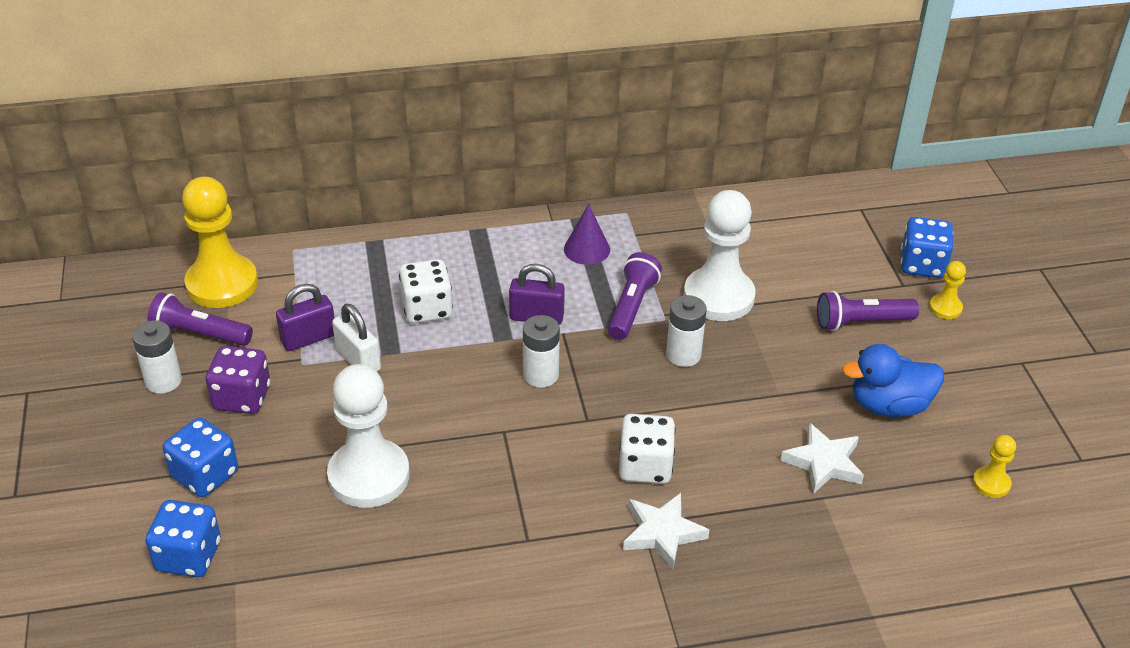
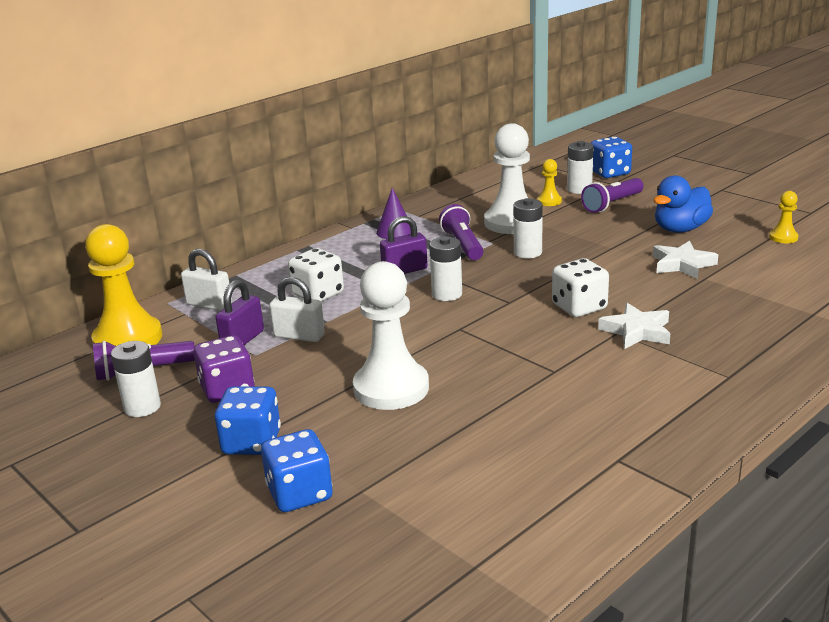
camera: 30 degrees left, 15 degrees down
yellow pawn [929,261,966,319] -> yellow pawn moved to [537,159,562,206]
none -> white padlock [181,249,232,311]
none -> white battery [567,141,594,194]

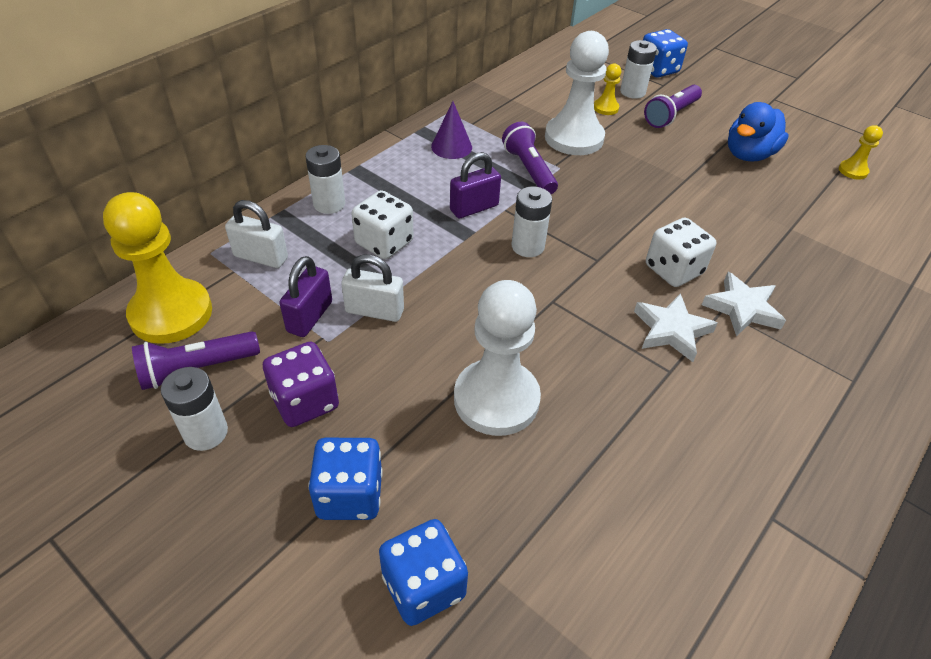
camera: 10 degrees left, 20 degrees up
white battery [514,198,543,258] -> white battery moved to [305,145,345,214]
white star [653,241,718,279] -> white star moved to [634,293,718,362]

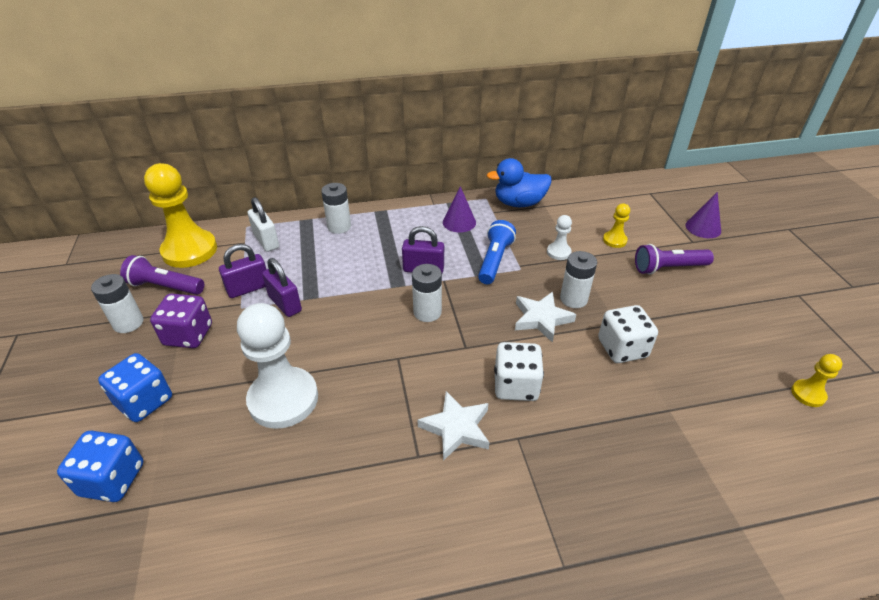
camera: 40 degrees right, 5 degrees down
white padlock [341,254,404,322] -> purple padlock [262,258,302,317]
white dice [351,190,414,259] -> white dice moved to [598,305,658,363]
purple flashlight [502,122,558,194] -> blue flashlight [478,220,516,284]
white pawn [545,31,609,155] -> white pawn [547,215,572,260], size x0.46
white battery [620,40,657,99] -> white battery moved to [560,251,597,308]
blue dice [643,29,688,78] -> purple cone [685,192,721,238]
white star [702,272,786,337] -> white star moved to [515,292,576,343]
blue duck [728,102,789,162] -> blue duck moved to [487,158,551,207]

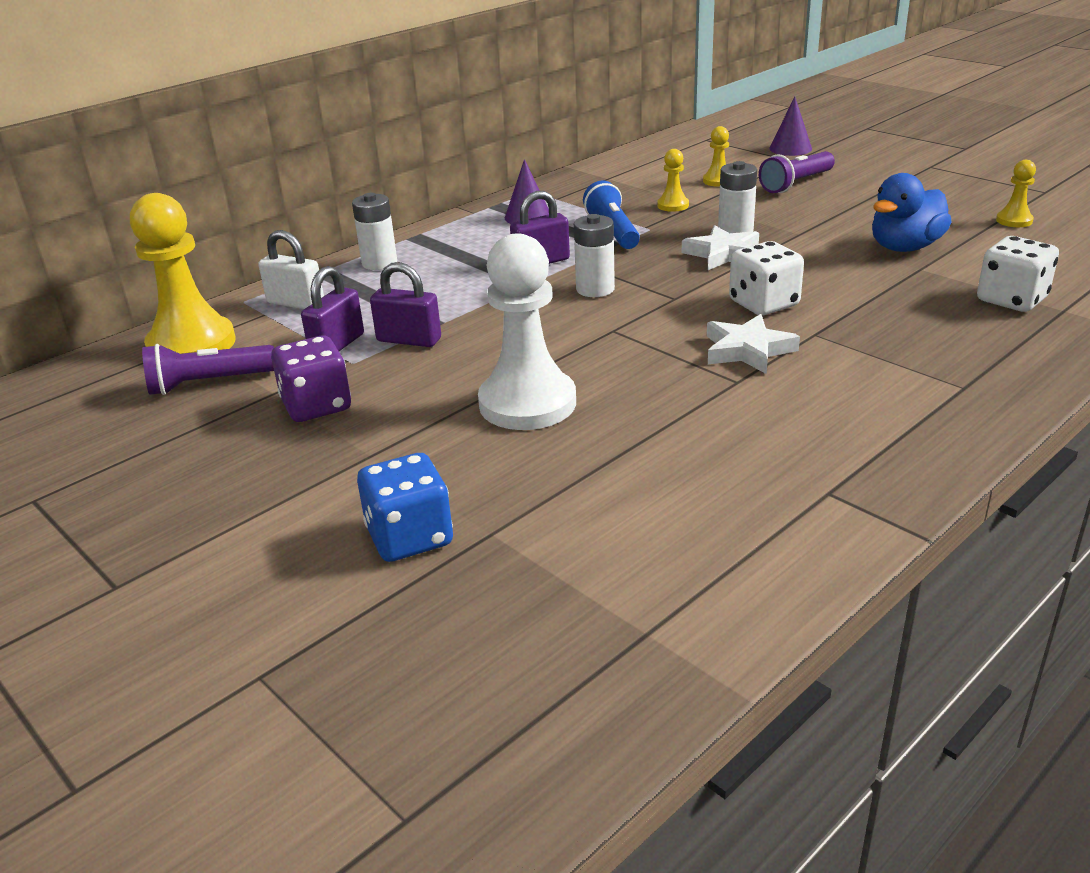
camera: 30 degrees left, 10 degrees down
white battery [91,274,143,333] -> none
blue dice [98,353,172,422] -> none
blue duck [487,158,551,207] -> blue duck moved to [872,173,952,252]
white pawn [547,215,572,260] -> yellow pawn [657,149,689,212]
white dice [598,305,658,363] -> white dice moved to [977,236,1059,312]

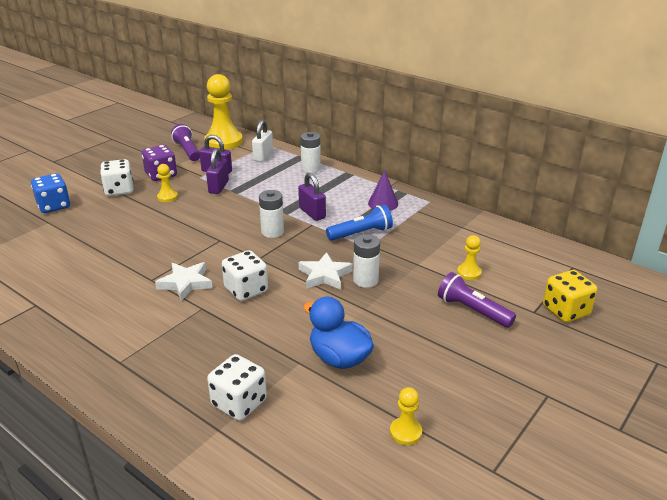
camera: 80 degrees right, 0 degrees up
white pawn [478,233,576,430] -> none
yellow pawn [657,149,689,212] -> yellow pawn moved to [157,164,178,202]
purple cone [769,96,812,156] -> yellow dice [543,270,598,322]
none -> white dice [100,159,133,196]

